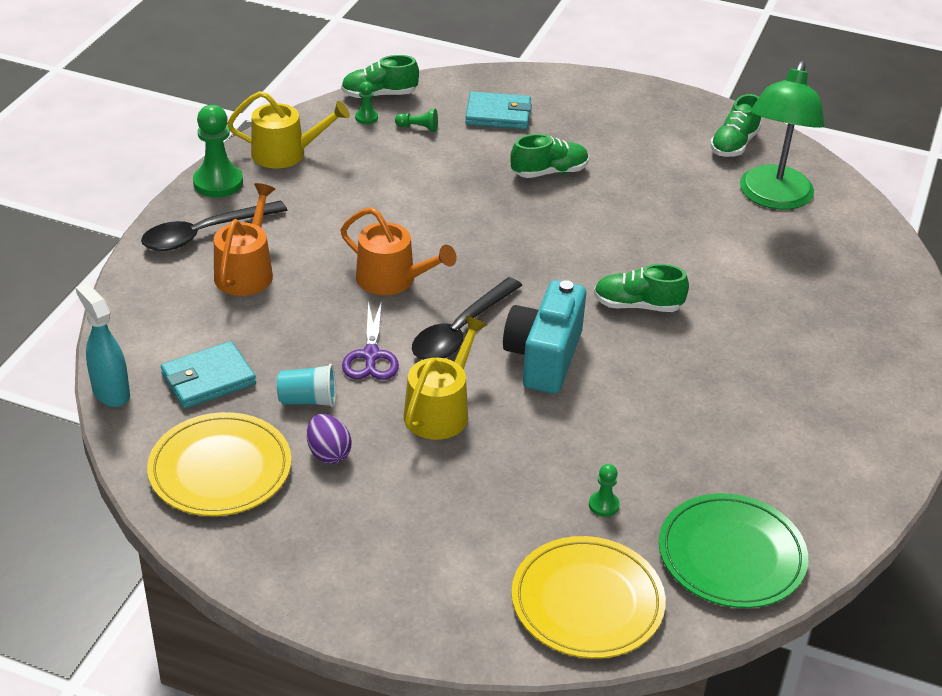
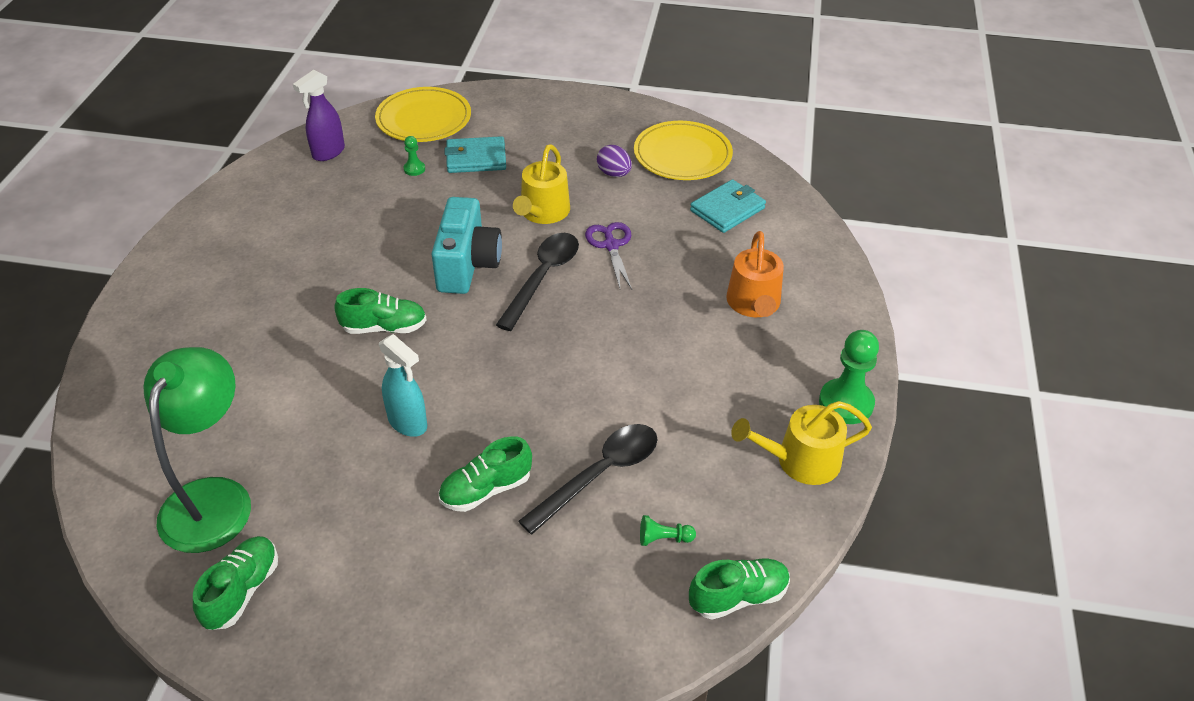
camera: 170 degrees right, 5 degrees up
turquoise spray bottle [76,283,130,407] -> turquoise spray bottle moved to [379,334,427,437]
black spoon [141,200,287,251] -> black spoon moved to [518,424,658,534]
turquoise cup [277,364,336,407] -> none
orange watering can [341,207,457,295] -> none
green pawn [355,81,378,124] -> none
turquoise wallet [465,92,532,130] -> turquoise wallet moved to [445,136,506,173]
green plate [659,493,808,608] -> purple spray bottle [293,70,345,161]

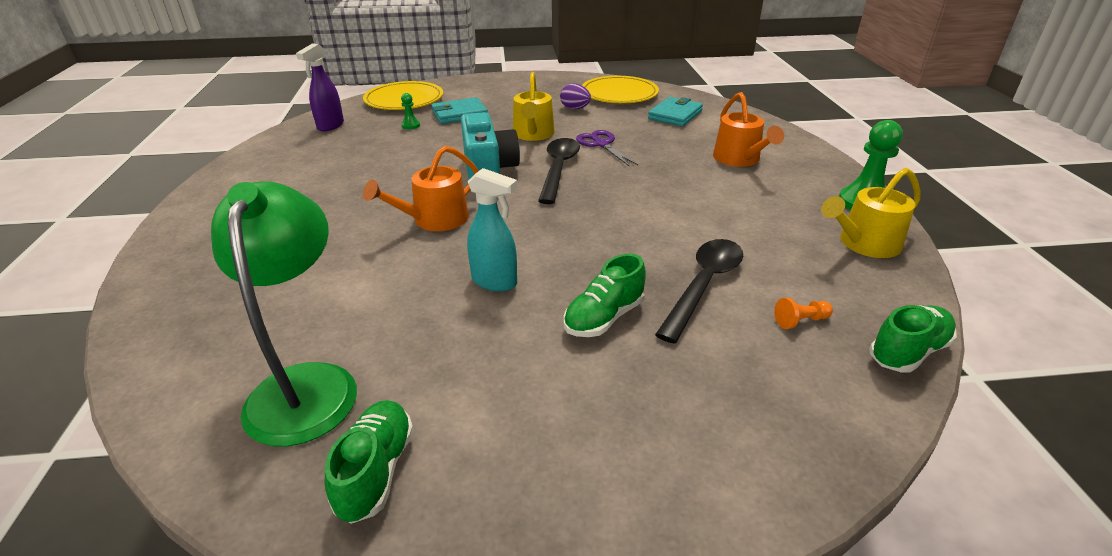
camera: 15 degrees left, 10 degrees down
green shoe [335,288,427,334] -> orange watering can [363,146,479,231]
green pawn [640,515,696,546] -> orange pawn [774,298,833,329]

